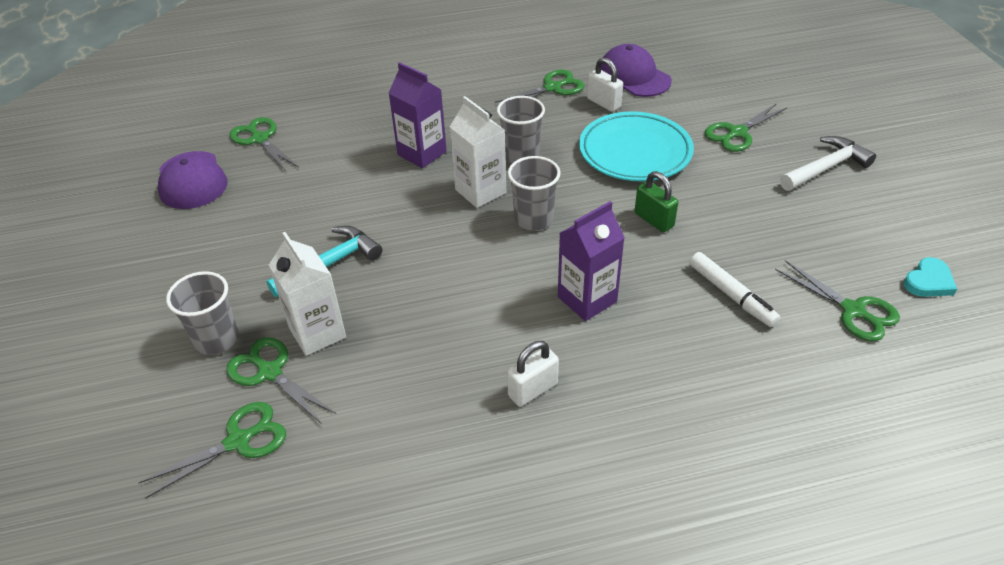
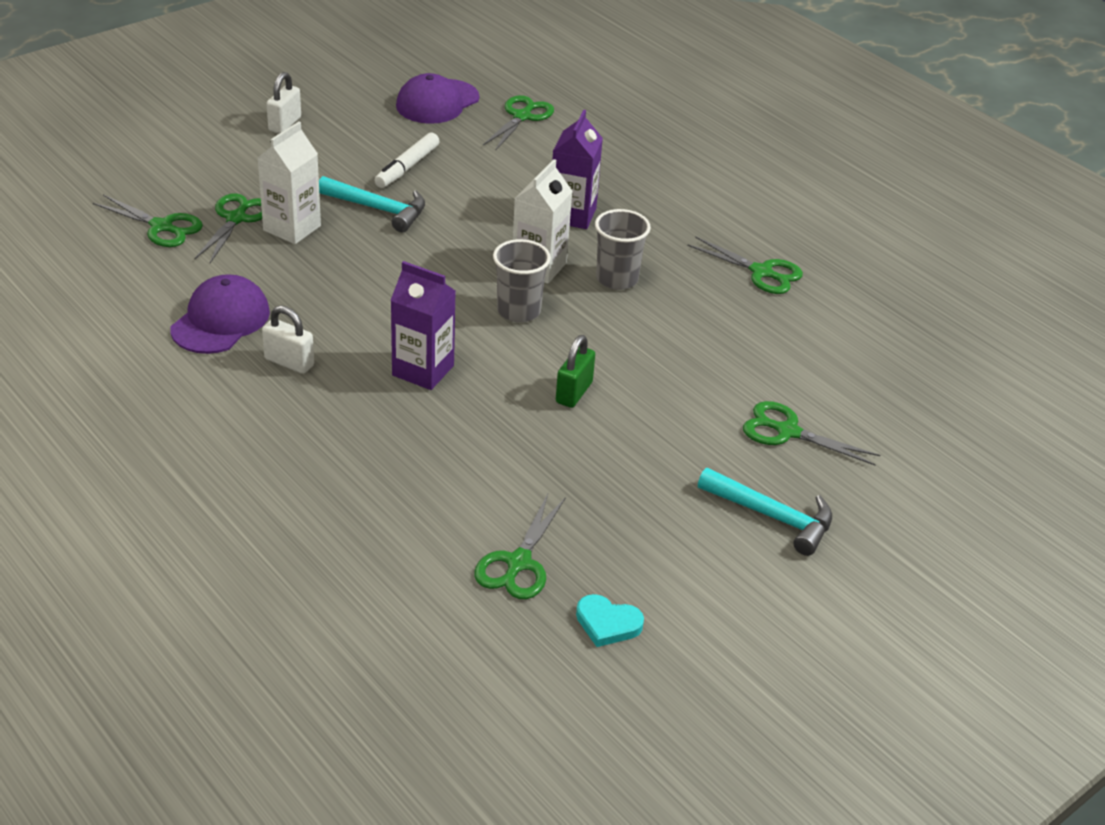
camera: 60 degrees right, 5 degrees down
grey cup [166,271,239,355] -> none
turquoise plate [579,111,694,181] -> none
white padlock [587,58,623,112] -> white padlock moved to [267,72,301,134]
purple cap [601,44,672,97] -> purple cap moved to [170,274,270,354]
white marker [690,252,780,327] -> white marker moved to [374,133,440,188]
white hammer [780,136,876,191] -> turquoise hammer [698,468,832,556]

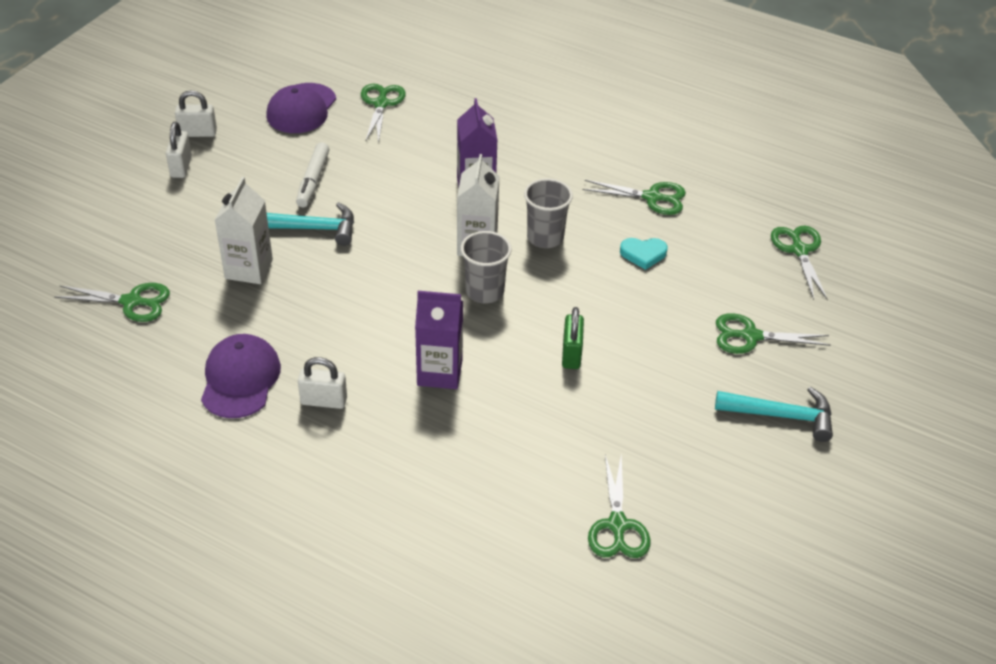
camera: 20 degrees left, 5 degrees up
green scissors [194,193,262,263] -> green scissors moved to [771,226,828,300]
turquoise heart [576,594,644,647] -> turquoise heart moved to [620,238,668,270]
none -> white padlock [175,90,217,137]

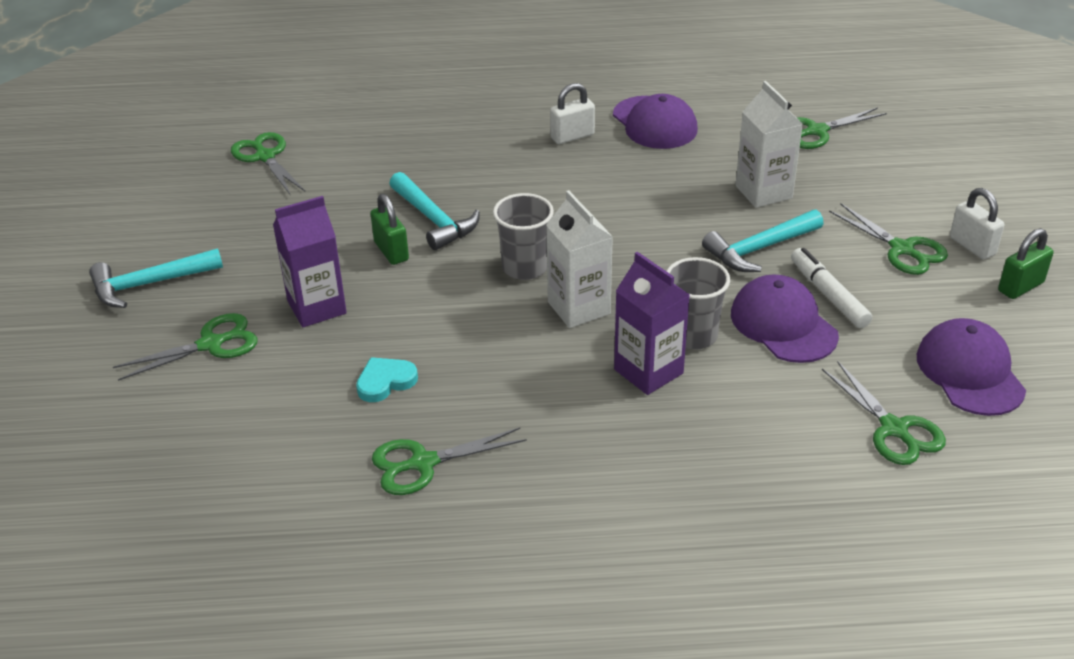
camera: 150 degrees right, 5 degrees down
white padlock [175,90,217,137] -> green padlock [998,228,1054,299]
purple carton [415,291,463,389] -> purple carton moved to [273,196,347,327]
grey cup [524,178,573,248] -> grey cup moved to [667,257,730,350]
green scissors [771,226,828,300] -> green scissors moved to [829,203,948,275]
none -> turquoise hammer [389,172,480,250]
none -> purple cap [731,274,839,363]

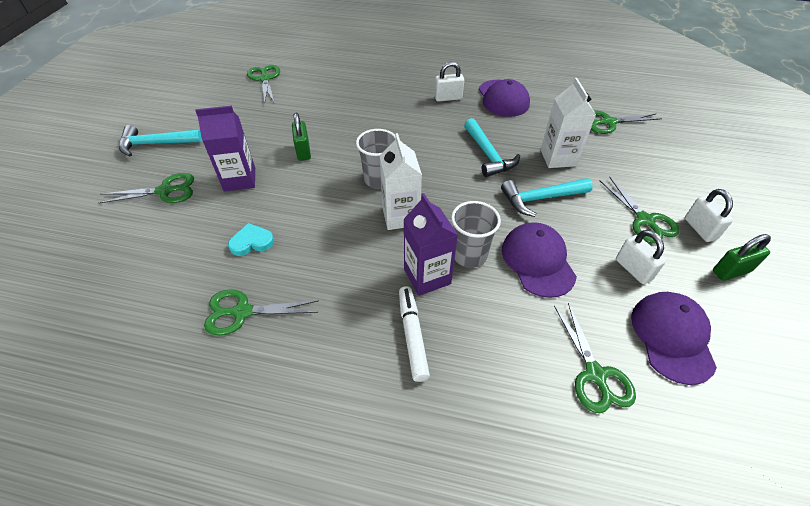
camera: 15 degrees right, 10 degrees up
turquoise hammer [389,172,480,250] -> turquoise hammer moved to [464,118,520,177]
white marker [791,248,872,328] -> white marker moved to [399,286,430,382]
none -> white padlock [616,230,666,284]

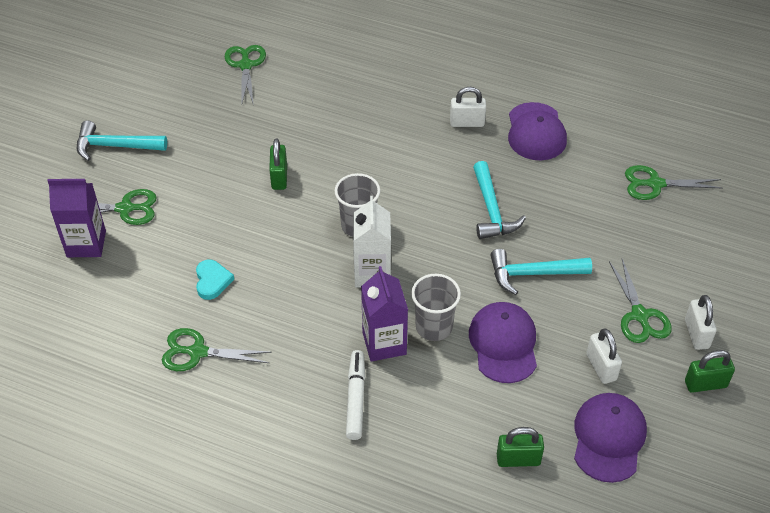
camera: 10 degrees right, 0 degrees up
purple carton [195,106,255,192] -> purple carton moved to [47,179,106,257]
turquoise heart [228,223,274,256] -> turquoise heart turned 90 degrees clockwise [196,259,234,300]
white carton [540,78,596,168] -> none
green scissors [554,303,636,413] -> green padlock [497,427,544,467]

